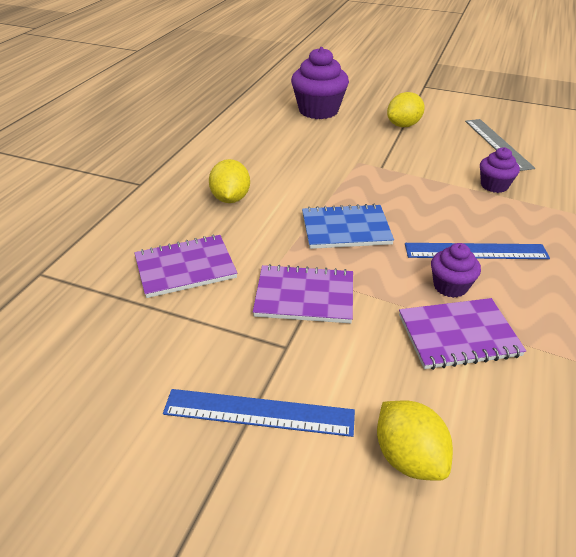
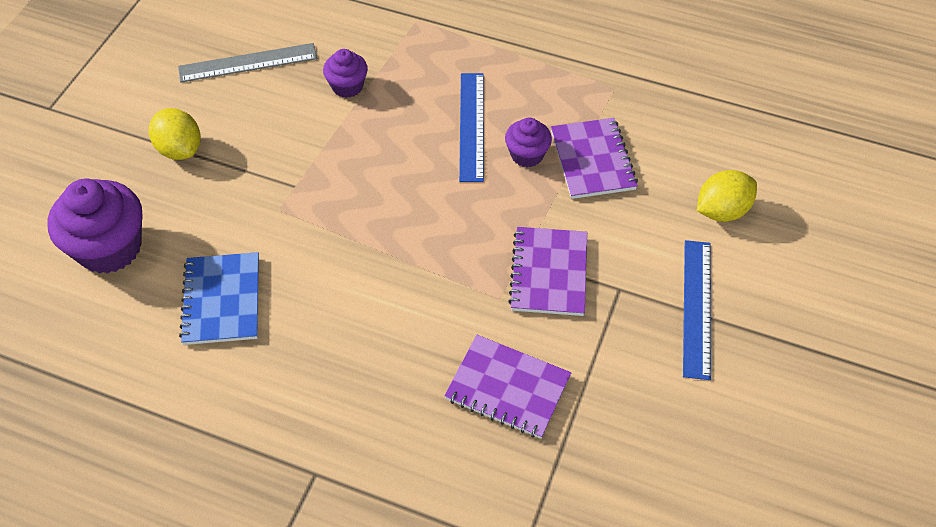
camera: 90 degrees left, 15 degrees up
purple notebook [134,235,237,298] -> purple notebook turned 45 degrees counterclockwise [444,335,571,439]
yellow lemon [209,159,250,203] -> none
blue notebook [302,204,394,249] -> blue notebook moved to [179,252,259,345]

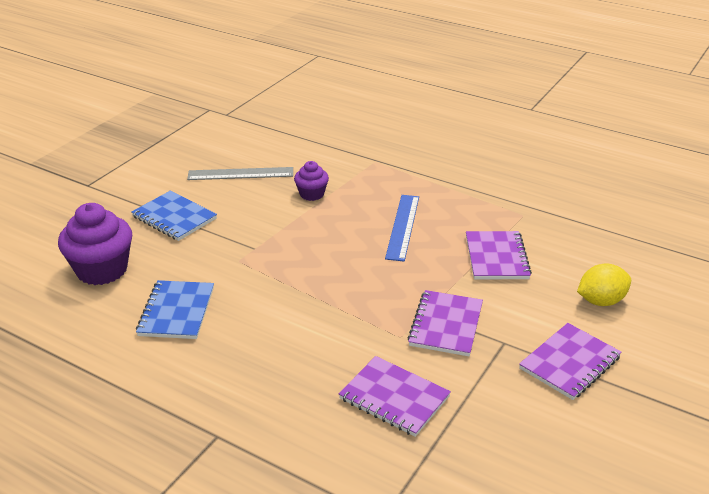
camera: 10 degrees right, 20 degrees down
yellow lemon [149,108,201,160] -> blue notebook [132,191,217,241]
purple cupcake [505,118,552,167] -> none
blue ruler [683,240,711,380] -> purple notebook [519,323,621,400]

